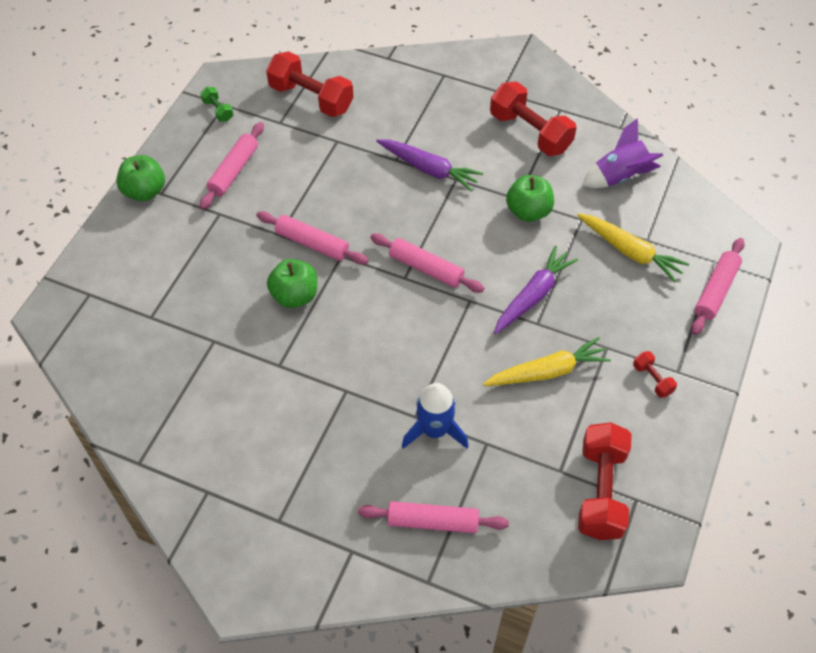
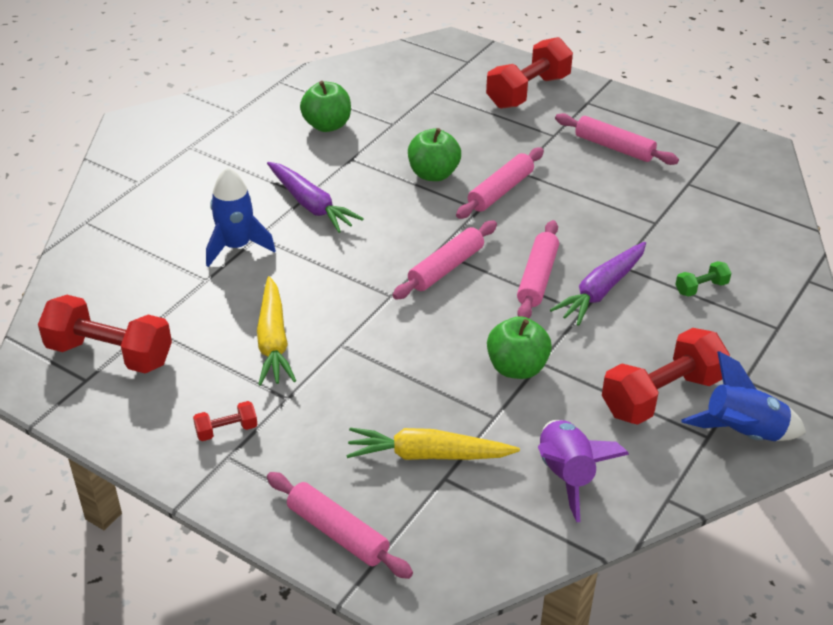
camera: 100 degrees right, 15 degrees down
green apple [116,155,165,201] -> green apple moved to [300,81,351,132]
green dumbbell [200,87,234,122] -> green dumbbell moved to [675,261,731,297]
red dumbbell [266,51,354,117] -> red dumbbell moved to [486,37,573,109]
pink rolling pin [358,501,509,533] -> pink rolling pin moved to [517,220,559,318]
purple carrot [494,245,578,334] -> purple carrot moved to [267,162,364,233]
yellow carrot [577,213,689,283] -> yellow carrot turned 45 degrees clockwise [346,427,520,460]
none -> blue rocket [681,351,806,441]

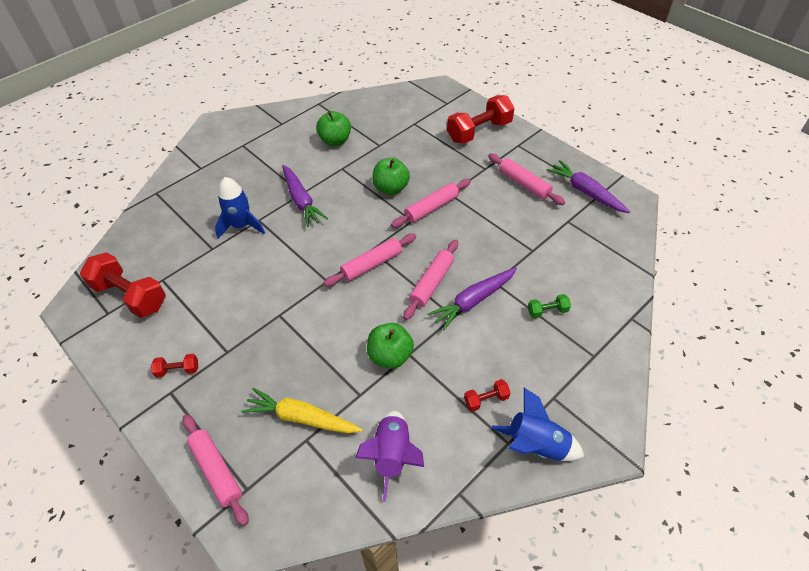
camera: 15 degrees right, 10 degrees up
yellow carrot [257,276,296,386] -> none
red dumbbell [602,328,730,425] -> red dumbbell [464,379,511,412], size x0.46
none -> purple carrot [547,160,630,213]

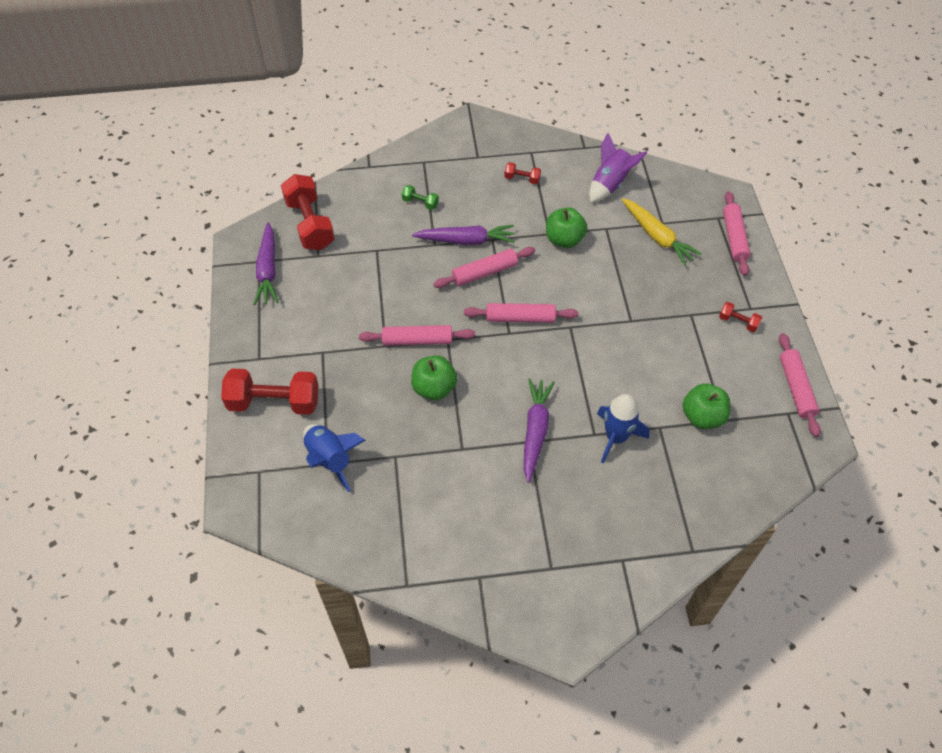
camera: 145 degrees left, 5 degrees up
red dumbbell [80,252,166,318] -> red dumbbell moved to [281,174,335,250]
green apple [316,111,351,146] -> green apple moved to [682,384,731,429]
pink rolling pin [488,153,565,205] -> pink rolling pin moved to [779,333,821,437]
blue rocket [491,387,584,461] -> blue rocket moved to [303,424,366,492]

